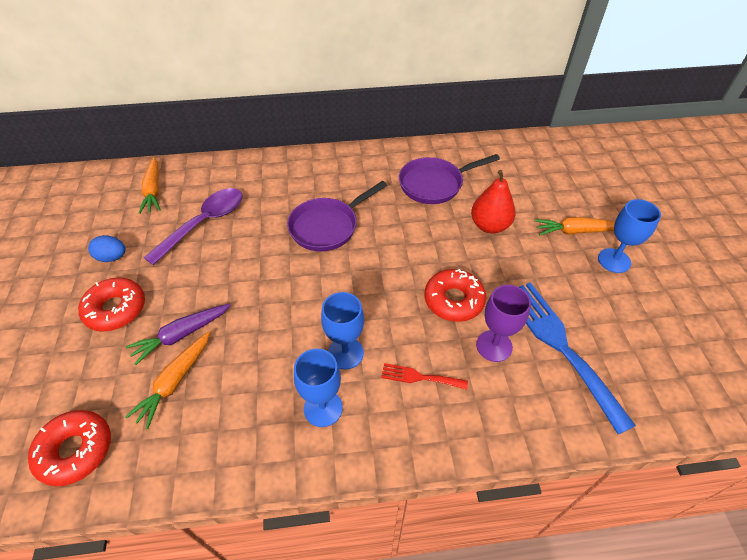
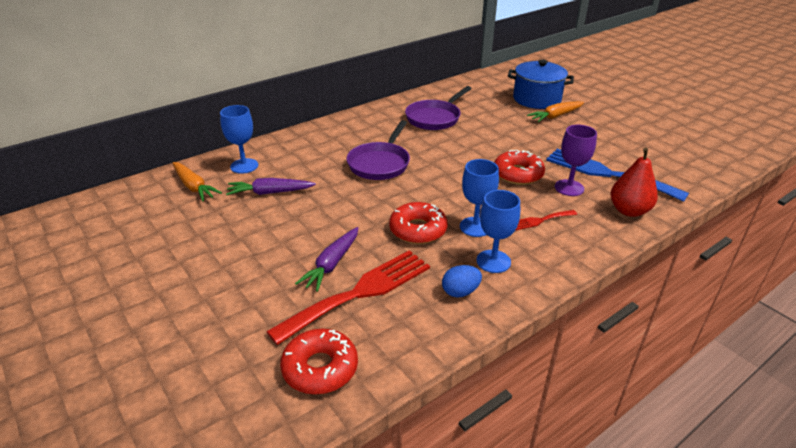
camera: 30 degrees left, 15 degrees down
red donut [78,277,145,331] -> red donut moved to [389,202,448,244]
blue egg [88,235,126,262] -> blue egg moved to [442,265,482,297]
orange carrot [125,331,210,429] -> red fork [266,250,430,345]
purple spoon [144,188,243,265] -> purple carrot [226,178,316,195]
red pear [471,170,516,234] -> red pear moved to [611,148,658,217]
blue goblet [598,199,661,273] -> blue goblet moved to [220,105,258,174]
none -> blue pot [508,59,574,109]

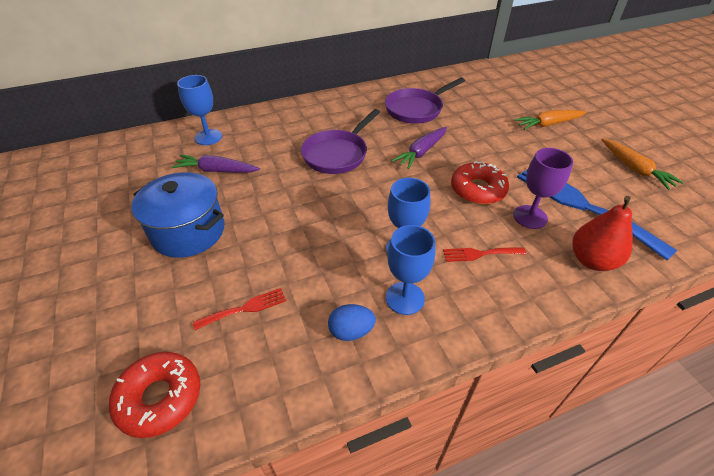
camera: 15 degrees right, 10 degrees up
orange carrot [172,162,222,201] -> orange carrot moved to [601,138,683,190]
red fork [266,250,430,345] -> red fork [193,288,286,330], size x0.47
purple carrot [295,227,358,292] -> purple carrot moved to [392,127,447,169]
red donut [389,202,448,244] -> none
blue pot [508,59,574,109] -> blue pot moved to [132,172,225,258]

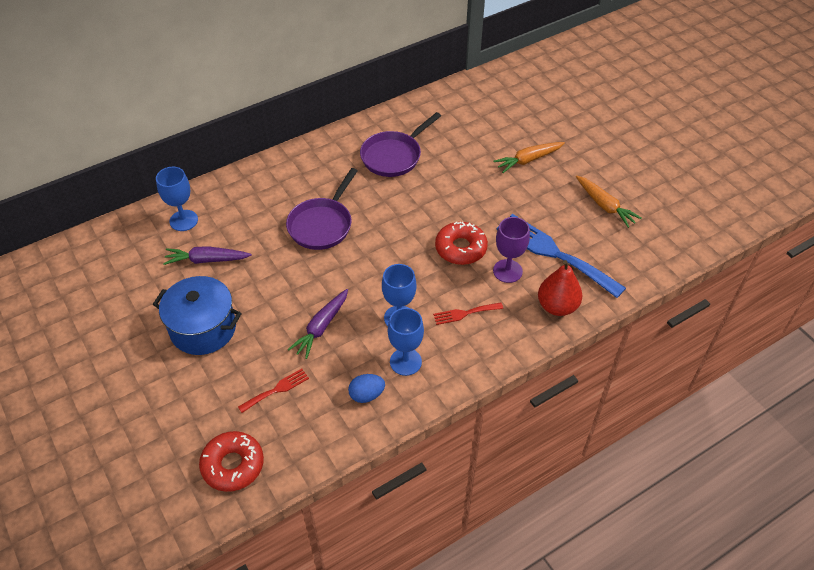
camera: 10 degrees left, 5 degrees up
purple carrot [392,127,447,169] -> purple carrot moved to [288,289,348,359]

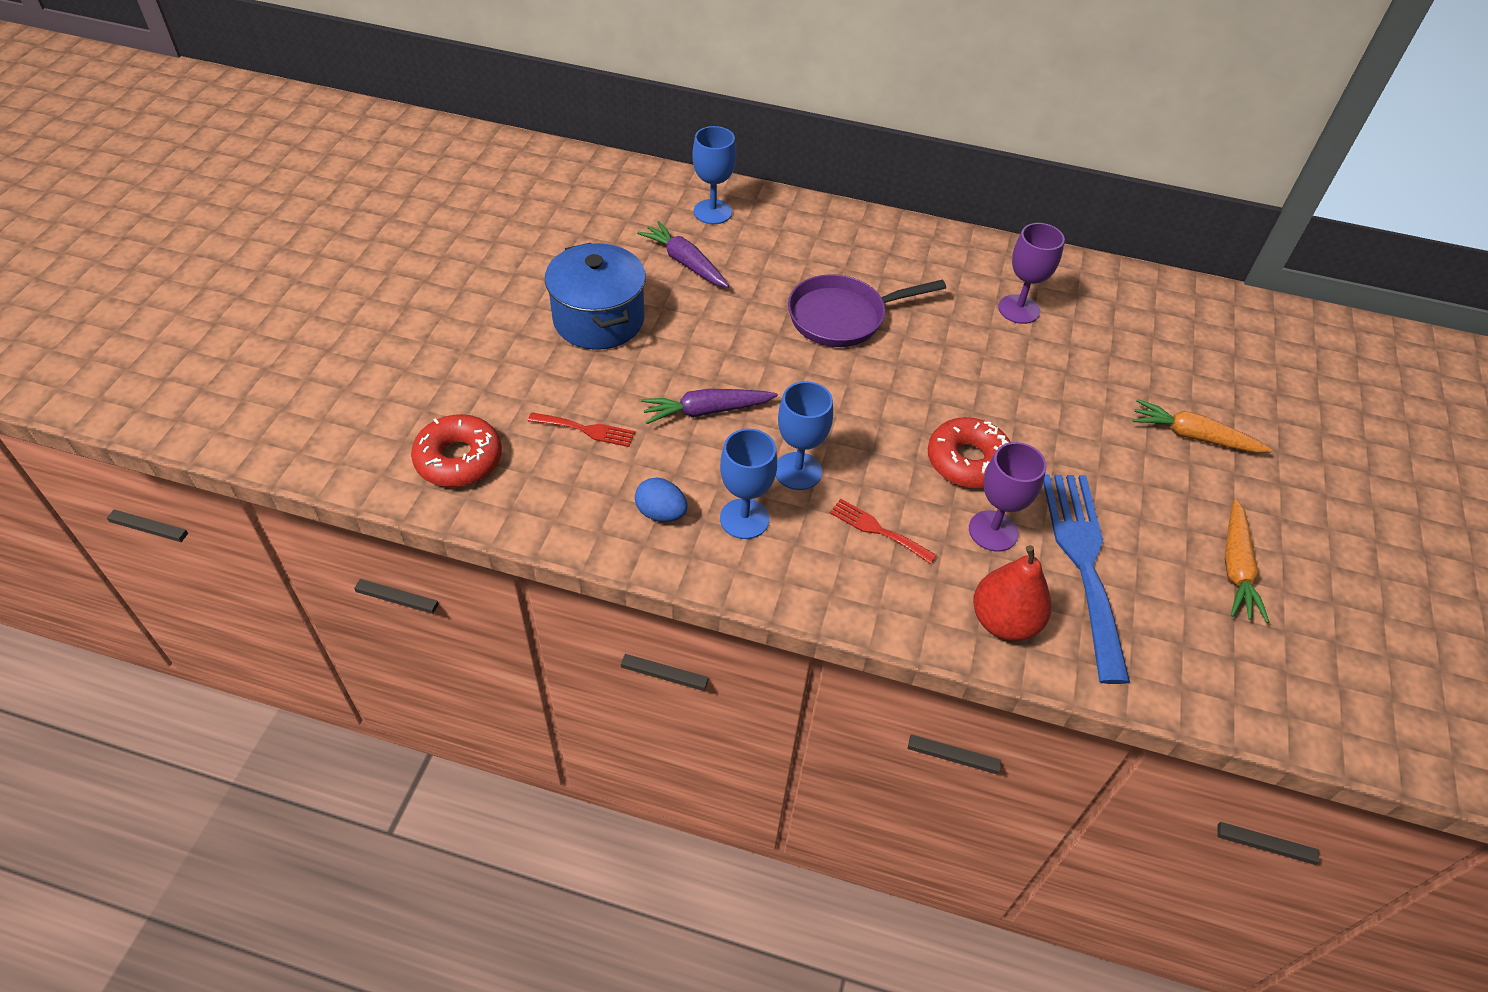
camera: 45 degrees right, 0 degrees up
purple pan [360,112,441,177] -> purple goblet [998,223,1065,324]

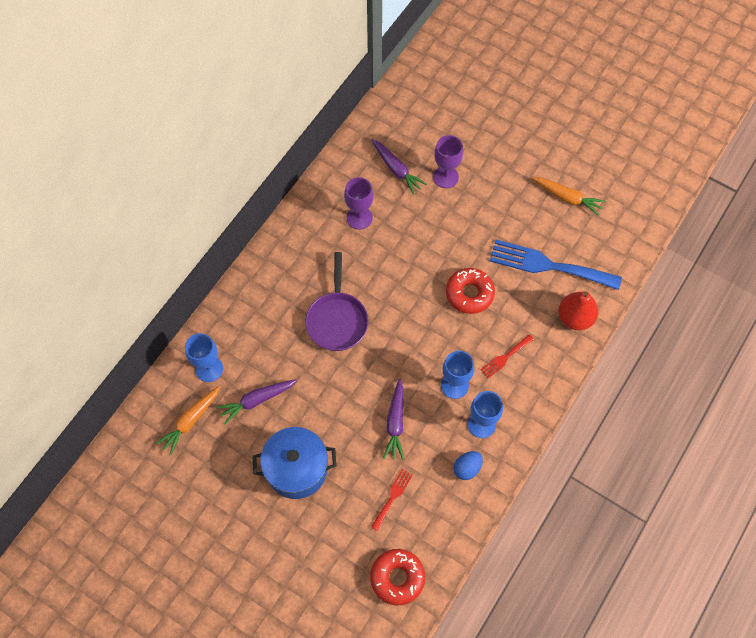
camera: 70 degrees left, 15 degrees up
purple goblet [969,442,1046,551] -> purple goblet moved to [433,135,463,188]
orange carrot [1132,399,1273,453] -> orange carrot moved to [155,386,220,456]
none -> purple carrot [372,139,427,195]

